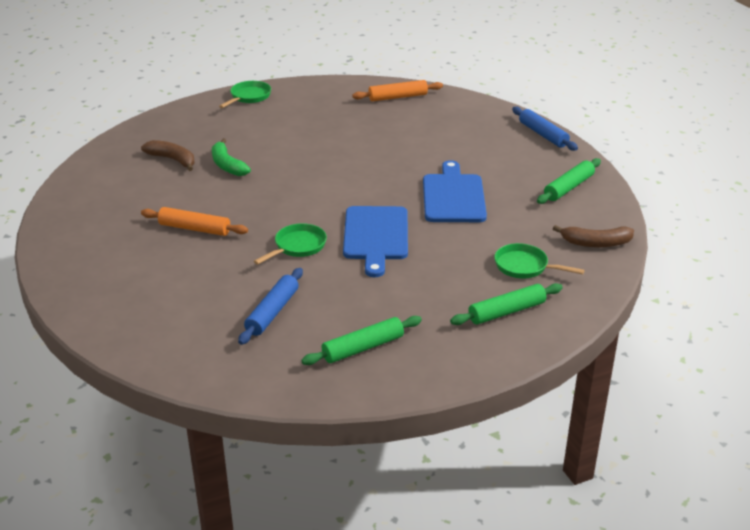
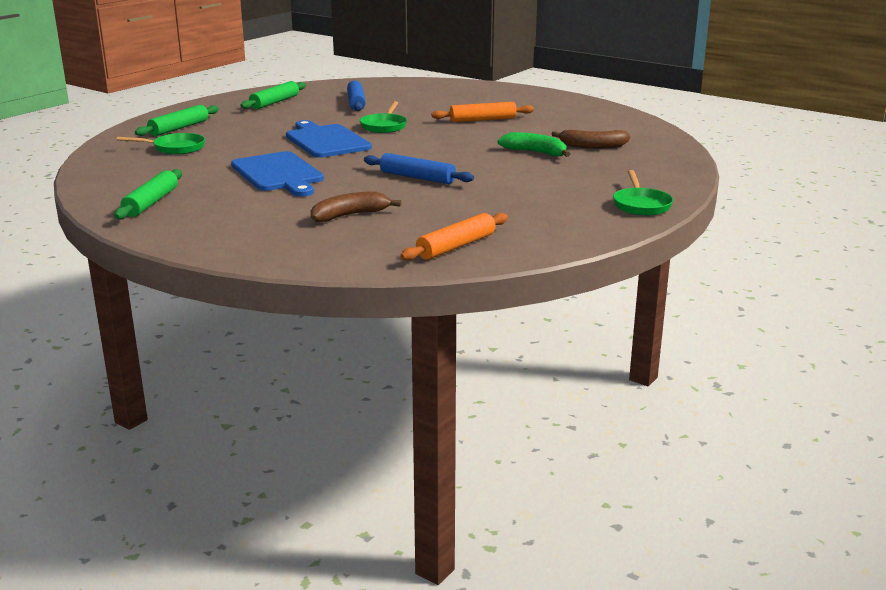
camera: 150 degrees right, 10 degrees down
blue rolling pin [512,107,578,151] -> blue rolling pin moved to [364,153,474,184]
brown banana [553,225,634,248] -> brown banana moved to [311,191,402,222]

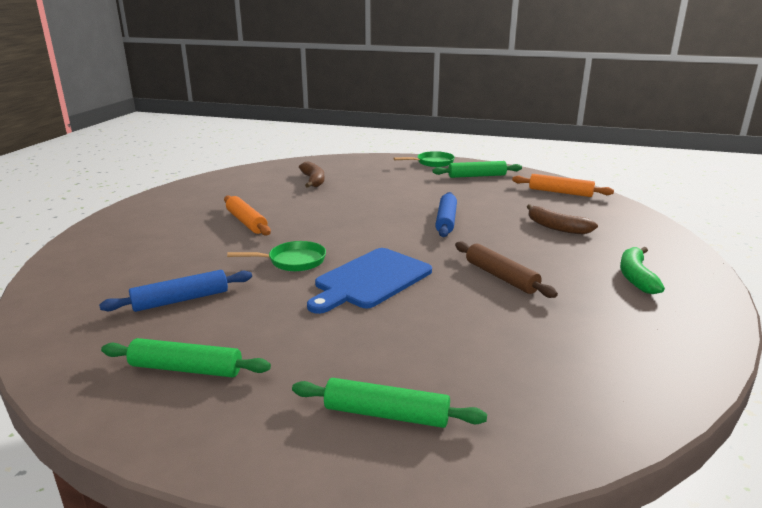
camera: 110 degrees left, 0 degrees up
green rolling pin [114,169,182,219] -> green rolling pin moved to [432,161,522,178]
green pan [117,133,205,155] -> none
blue cutting board [231,151,324,197] -> brown rolling pin [455,242,558,298]
green banana [498,132,570,157] -> green banana moved to [620,247,665,294]

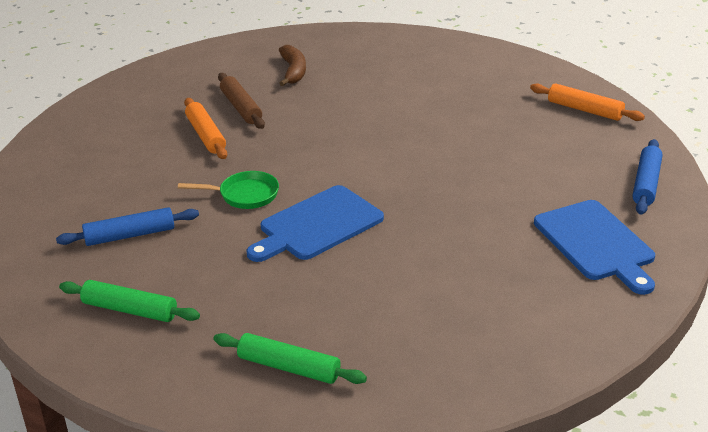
camera: 10 degrees right, 10 degrees up
green pan [393,151,455,167] -> none
green rolling pin [432,161,522,178] -> none
blue rolling pin [435,192,457,237] -> blue rolling pin moved to [632,139,662,215]
brown rolling pin [455,242,558,298] -> brown rolling pin moved to [218,73,265,129]
brown banana [527,204,598,234] -> none
green banana [620,247,665,294] -> blue cutting board [534,200,655,295]

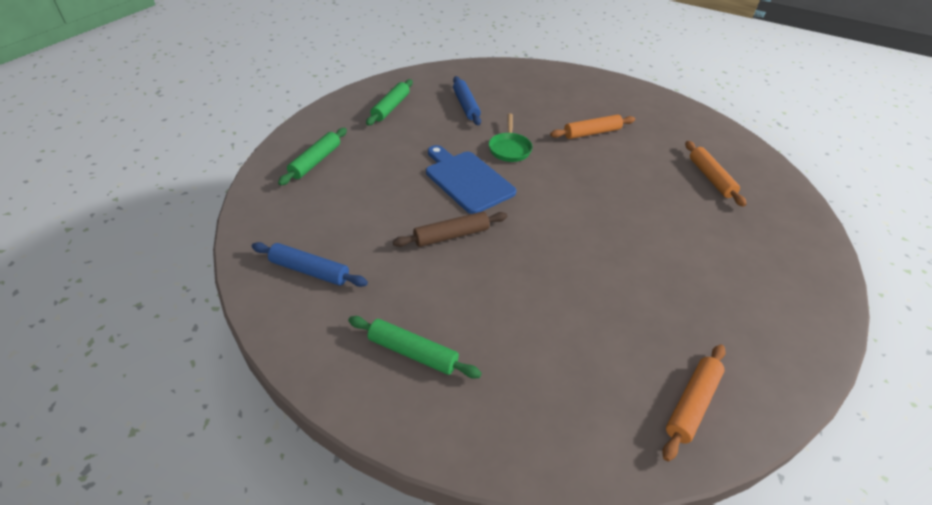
camera: 90 degrees right, 10 degrees up
brown rolling pin [218,73,265,129] -> brown rolling pin moved to [393,211,507,247]
brown banana [279,45,306,86] -> orange rolling pin [685,141,747,207]
blue cutting board [534,200,655,295] -> green rolling pin [348,316,482,379]
blue rolling pin [632,139,662,215] -> blue rolling pin moved to [252,242,368,287]

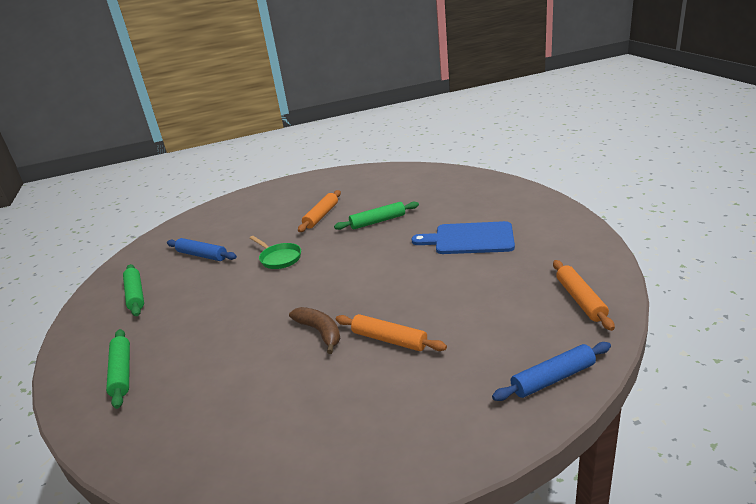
camera: 40 degrees left, 15 degrees down
blue rolling pin [252,242,368,287] -> blue rolling pin moved to [492,342,611,401]
green rolling pin [348,316,482,379] -> green rolling pin moved to [334,202,419,230]
brown rolling pin [393,211,507,247] -> brown banana [289,307,340,354]
blue cutting board [426,145,516,214] -> blue cutting board moved to [411,221,515,254]
orange rolling pin [685,141,747,207] -> orange rolling pin moved to [336,314,447,351]

